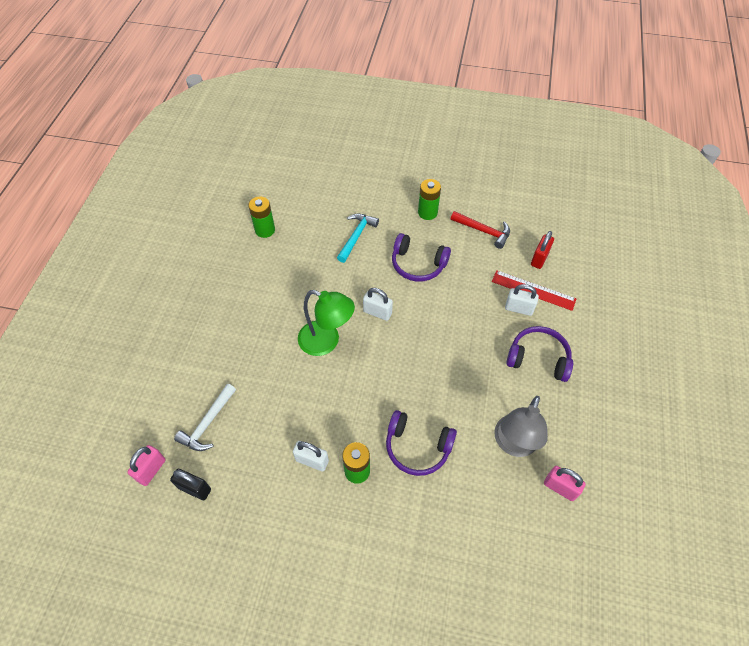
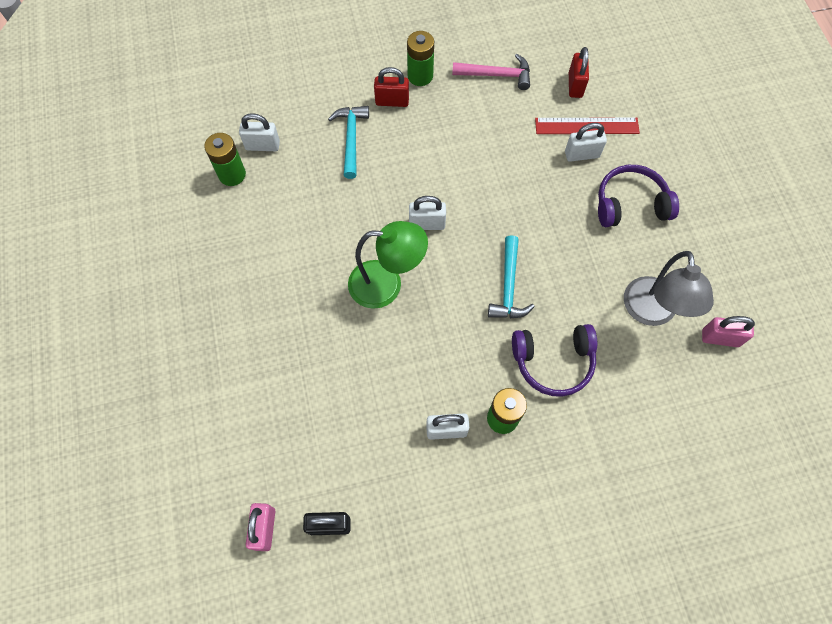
camera: 25 degrees left, 10 degrees up
white hammer [174,384,236,451] -> none
purple headphones [392,233,451,282] -> none
red hammer [451,211,510,249] -> pink hammer [452,54,530,90]
none -> white padlock [239,113,280,151]
none -> red padlock [374,67,409,107]
none -> turquoise hammer [488,235,535,318]

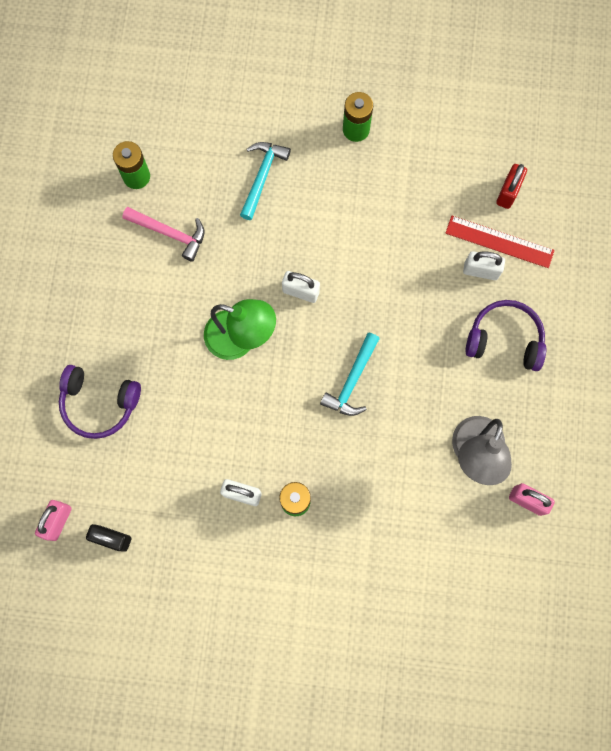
camera: 20 degrees right, 10 degrees up
white padlock [239,113,280,151] -> none
red padlock [374,67,409,107] -> none
pink hammer [452,54,530,90] -> pink hammer moved to [122,207,204,262]
purple headphones [512,324,597,397] -> purple headphones moved to [59,365,141,439]

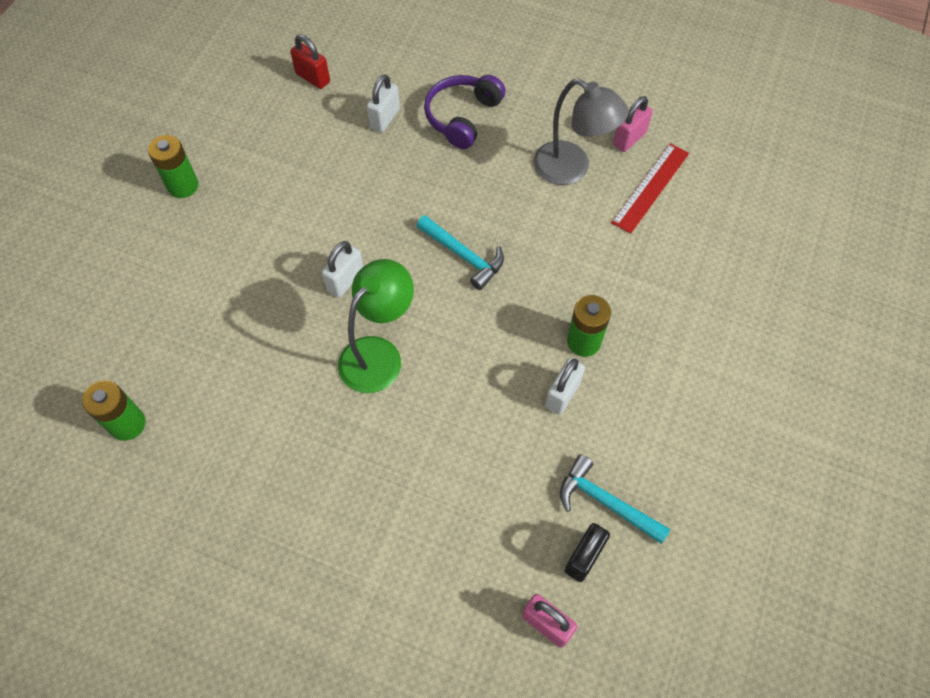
camera: 75 degrees left, 15 degrees down
purple headphones [59,365,141,439] -> none
pink hammer [122,207,204,262] -> none
turquoise hammer [240,142,291,220] -> turquoise hammer moved to [560,454,670,544]
red ruler [445,216,555,268] -> red ruler moved to [611,143,689,234]

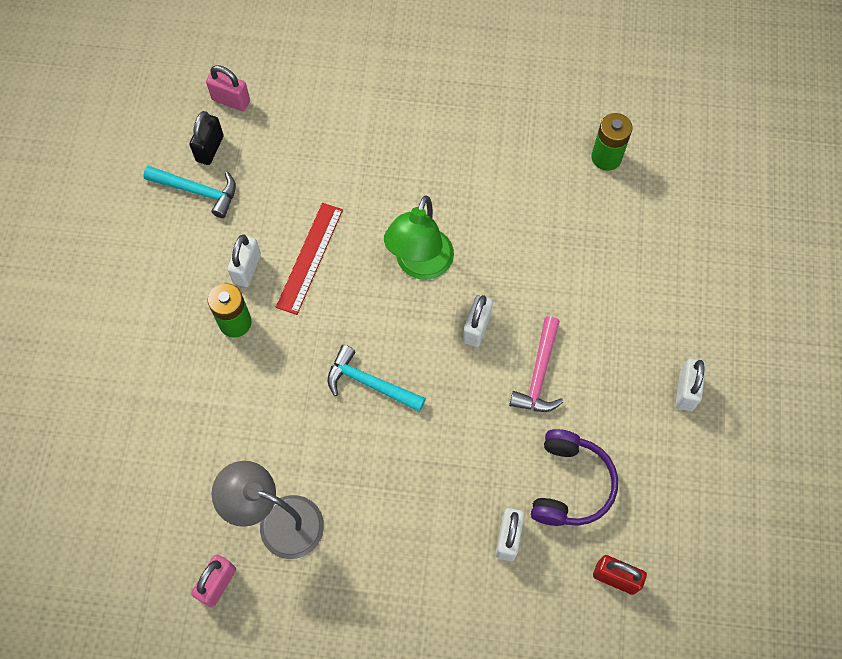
camera: 165 degrees right, 5 degrees up
green battery [148,135,198,198] -> white padlock [676,359,706,411]
purple headphones [424,75,506,149] -> purple headphones moved to [531,429,618,526]
red ruler [611,143,689,234] -> red ruler moved to [276,203,343,315]
none -> pink hammer [509,316,564,412]

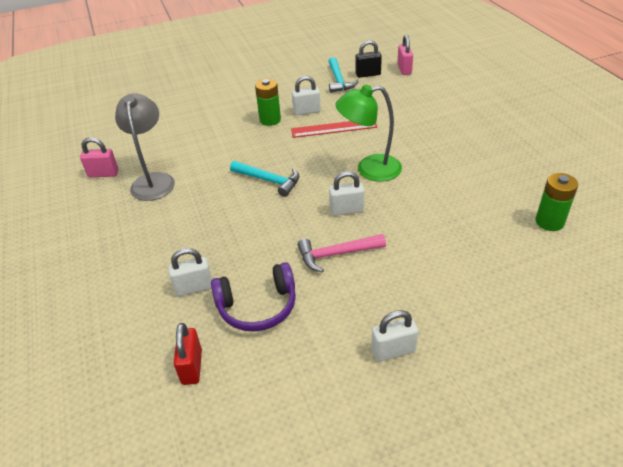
camera: 65 degrees right, 25 degrees down
turquoise hammer [328,345,426,412] -> turquoise hammer turned 120 degrees clockwise [230,161,299,197]

